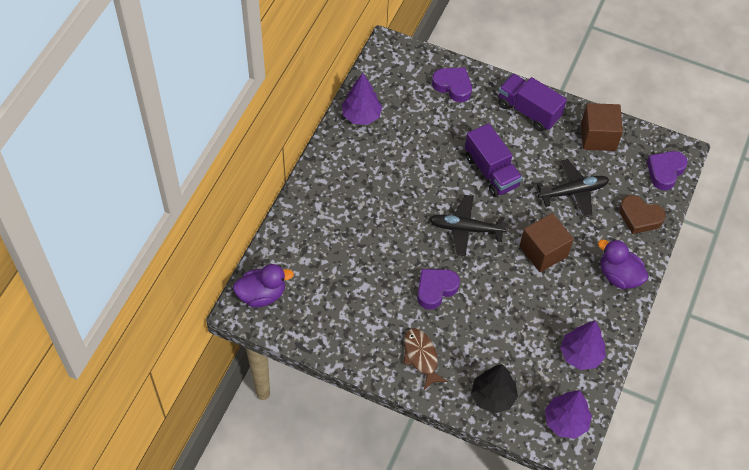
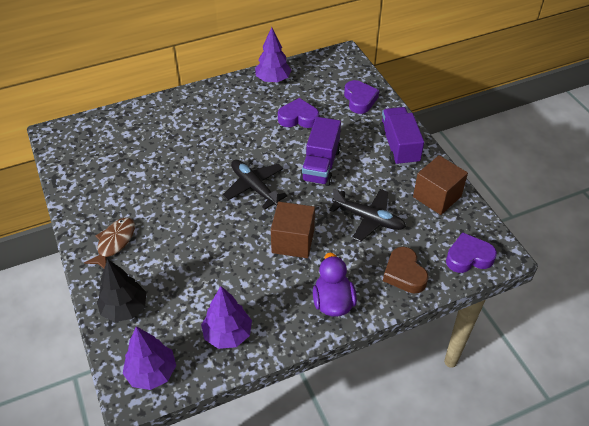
camera: 45 degrees right, 10 degrees down
purple duck [233,264,294,307] -> none
purple heart [417,269,460,309] -> purple heart moved to [278,98,319,128]

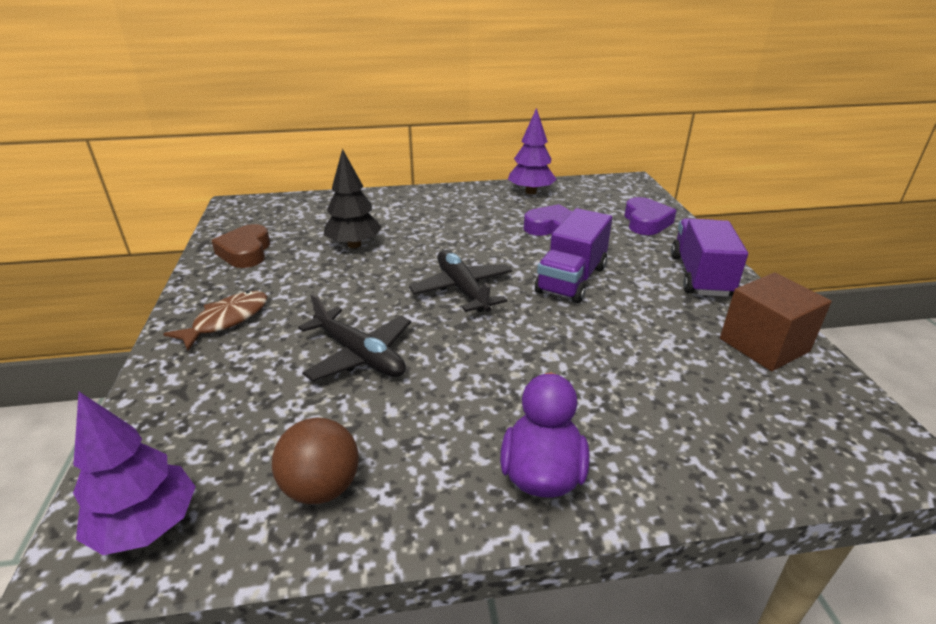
camera: 15 degrees right, 15 degrees down
black tree [97,259,147,322] -> black tree moved to [324,149,382,248]
purple tree [201,286,252,349] -> brown ball [272,417,359,504]
brown cube [271,202,315,258] -> none
black plane [329,189,406,242] -> black plane moved to [298,293,411,382]
brown heart [383,247,428,293] -> brown heart moved to [211,224,270,268]
purple heart [446,232,497,273] -> none

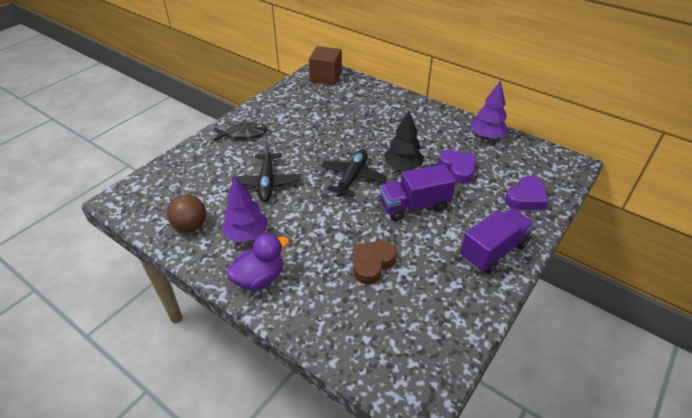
camera: 45 degrees right, 10 degrees up
purple tree [73,392,196,555] -> purple tree moved to [222,176,268,242]
brown fish [163,291,268,351] -> black fish [214,122,268,141]
brown heart [211,224,270,268] -> brown heart moved to [353,241,397,285]
black tree [324,149,382,248] -> black tree moved to [384,110,424,171]
brown cube [720,273,832,371] -> brown cube moved to [309,46,342,85]

